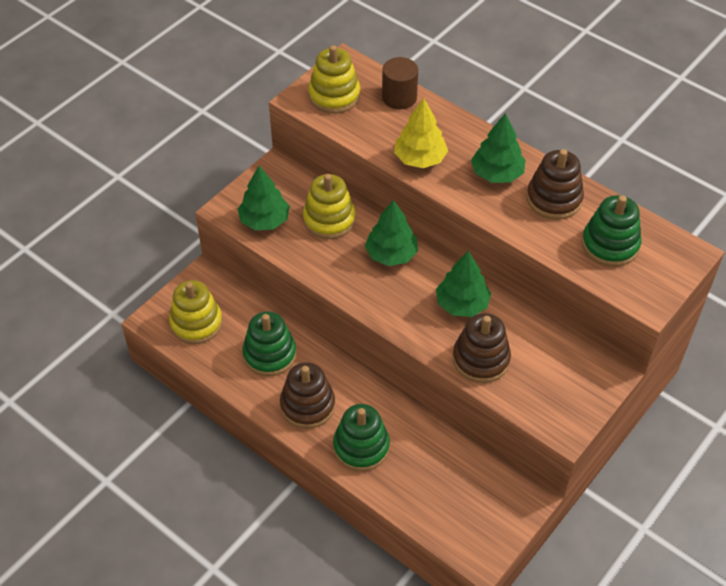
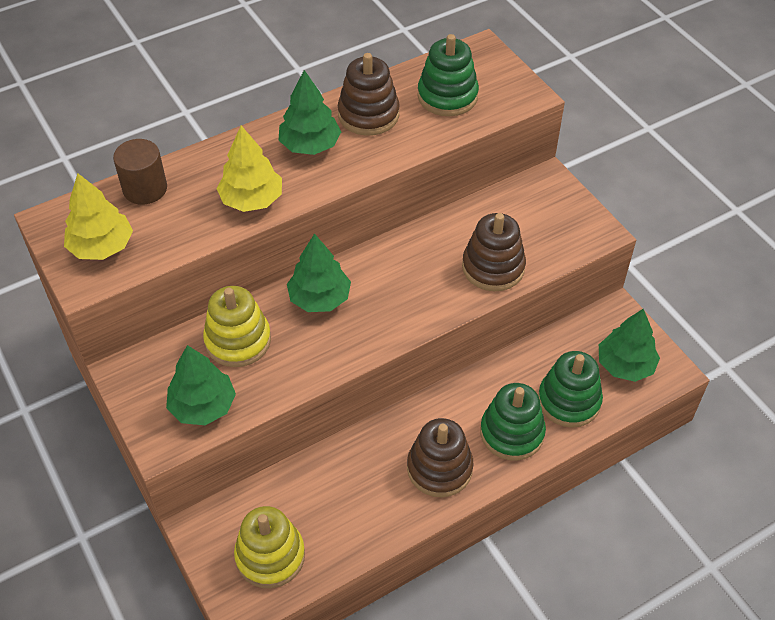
camera: 70 degrees left, 0 degrees up
green stacking toy [242,311,296,376] -> green stacking toy moved to [538,351,603,428]
yellow stacking toy [308,45,360,114] -> yellow tree [64,173,133,260]
green tree [436,251,491,317] -> green tree moved to [599,309,660,382]

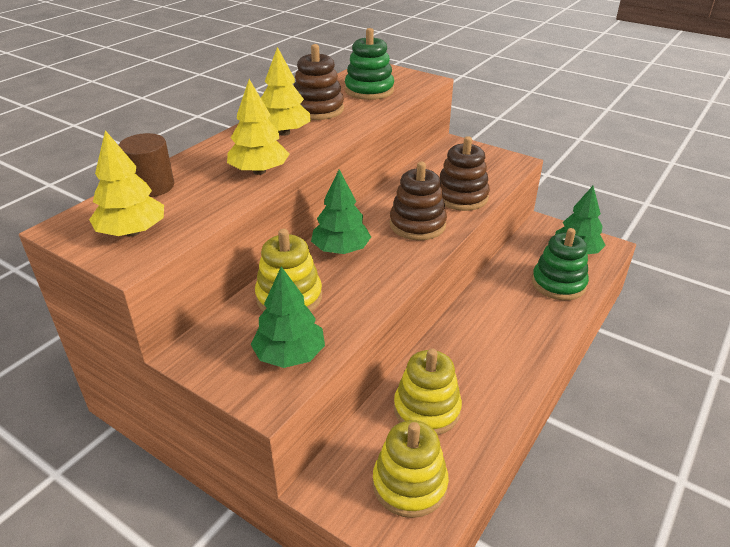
camera: 25 degrees left, 15 degrees down
green tree [278,70,341,155] -> yellow tree [261,47,311,136]
brown stacking toy [407,418,474,497] -> brown stacking toy moved to [390,162,447,240]
green stacking toy [480,383,546,461] -> none
none -> yellow stacking toy [394,349,462,435]

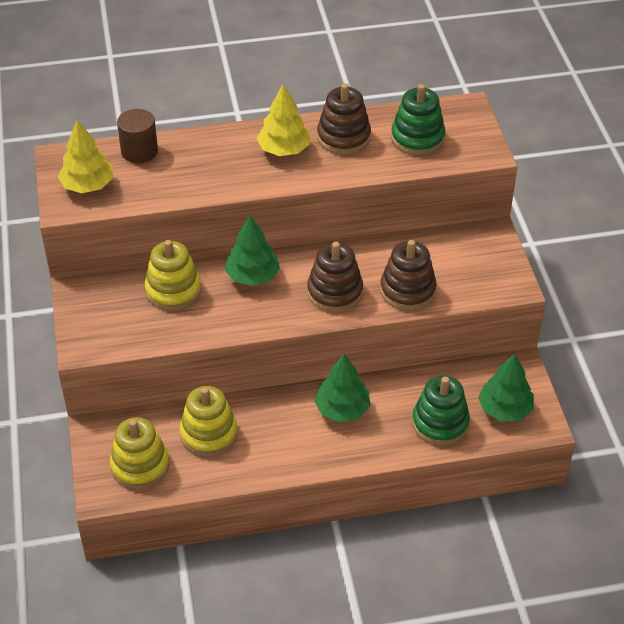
camera: 45 degrees right, 10 degrees up
yellow tree [227,79,289,175] -> none
green tree [250,266,325,368] -> green tree moved to [314,354,371,422]

